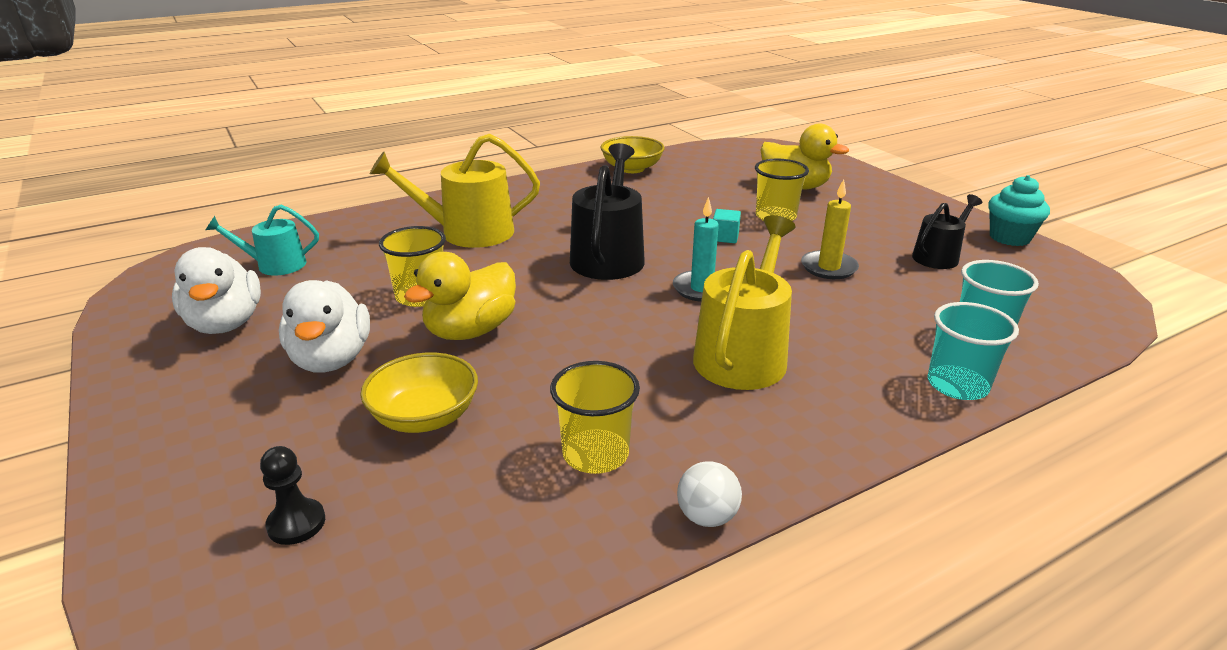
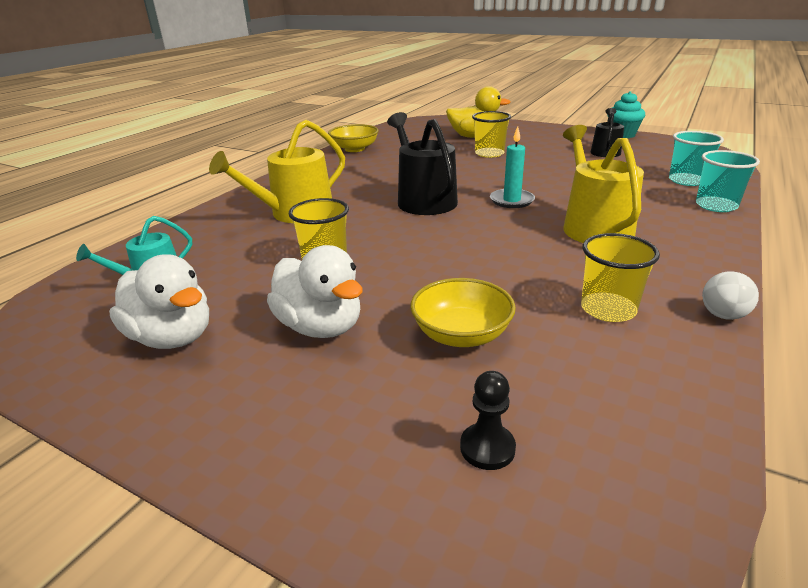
camera: 30 degrees left, 0 degrees up
yellow duck [404,252,516,340] -> none
turquoise cube [713,209,741,243] -> none
yellow candle [801,179,859,279] -> none

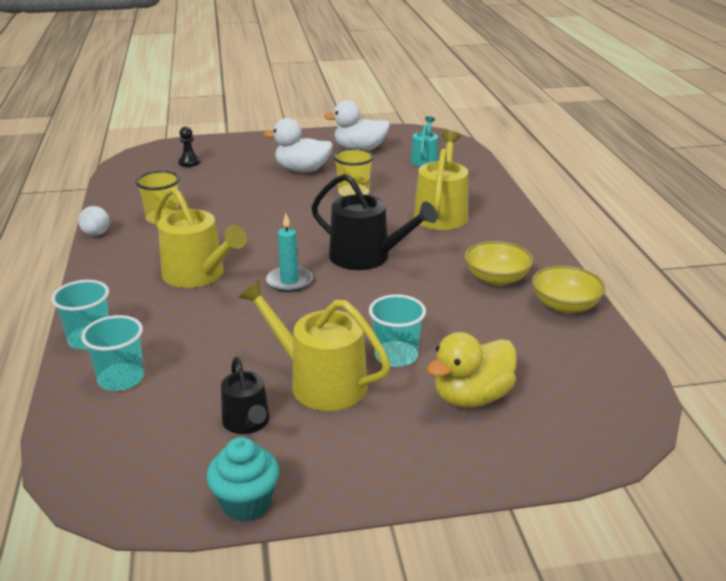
camera: 140 degrees right, 0 degrees up
yellow bowl [410,278,516,347] -> yellow bowl moved to [464,241,533,286]
yellow cup [472,111,511,158] -> turquoise cup [369,294,426,367]
none -> yellow watering can [239,280,390,411]

